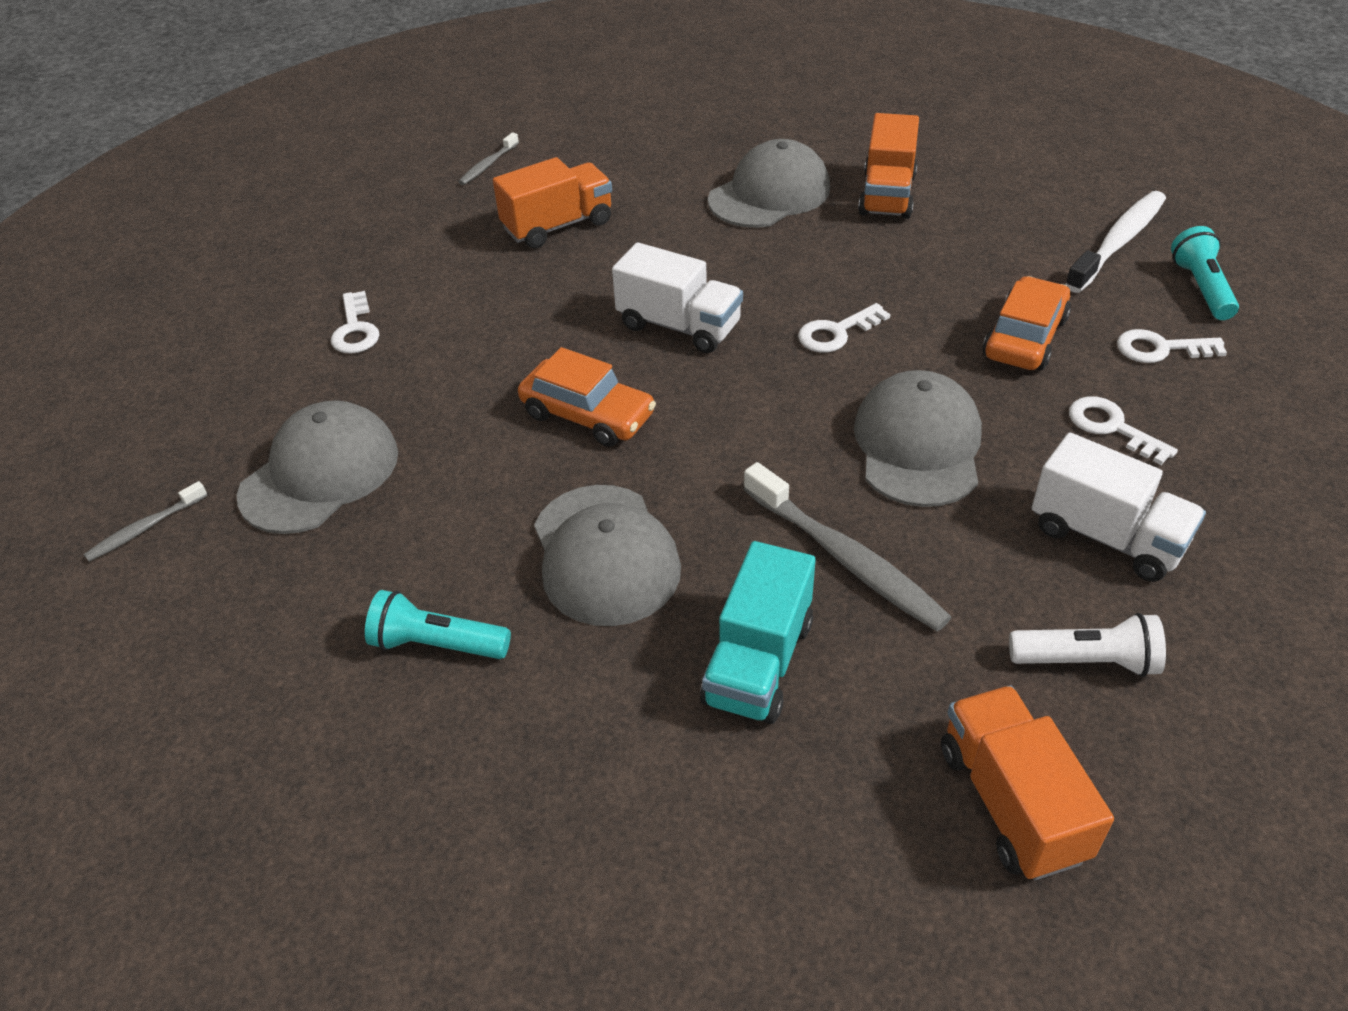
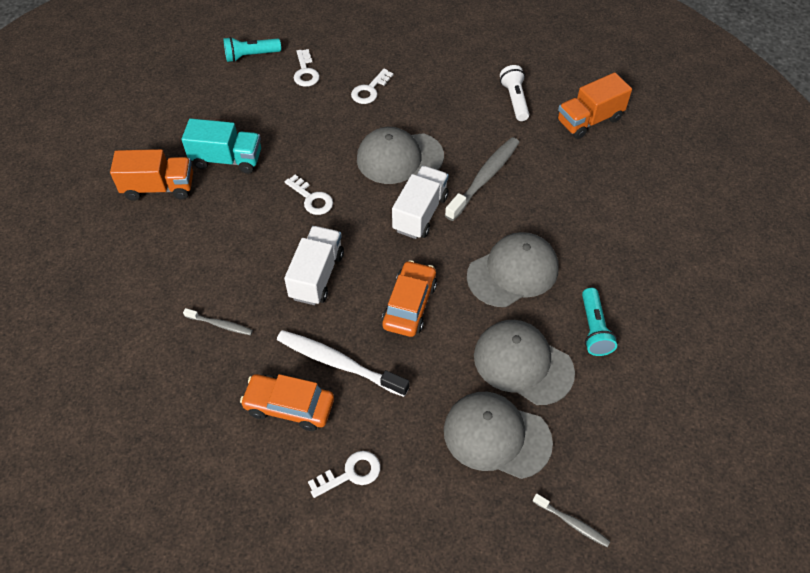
camera: 105 degrees left, 10 degrees up
grey toothbrush [459,132,519,185] -> grey toothbrush moved to [183,308,253,335]
orange truck [493,157,612,248] -> none
turquoise truck [700,541,816,724] -> turquoise truck moved to [182,119,261,174]
grey cap [708,139,830,228] -> grey cap moved to [474,320,575,405]
orange car [983,276,1071,370] -> orange car moved to [240,374,334,431]
white truck [1032,432,1206,582] -> white truck moved to [392,166,449,239]
white toothbrush [1065,191,1166,293] -> white toothbrush moved to [277,330,409,397]

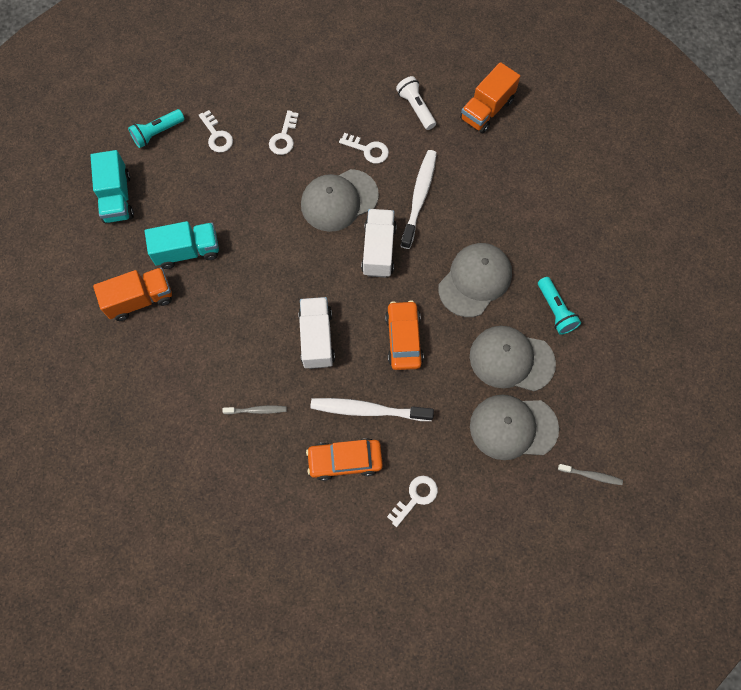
camera: 20 degrees left, 15 degrees up
white key [285,175,333,215] -> white key moved to [339,133,389,163]
grey toothbrush [445,137,520,221] -> white toothbrush [401,150,437,249]
none -> turquoise truck [90,150,134,223]

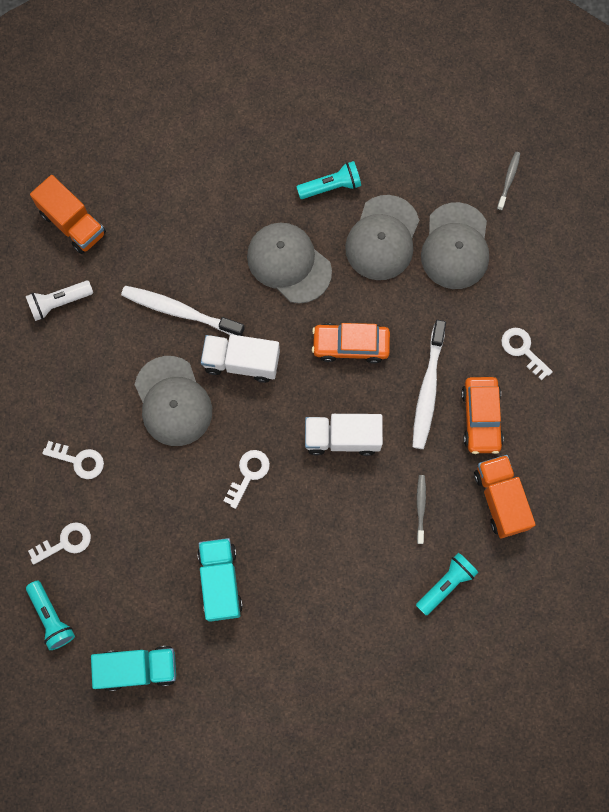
camera: 85 degrees left, 5 degrees up
orange truck [93,267,172,321] -> orange truck moved to [474,455,536,538]
white key [339,133,389,163] -> white key moved to [224,450,270,509]
none -> turquoise flashlight [416,553,479,615]

